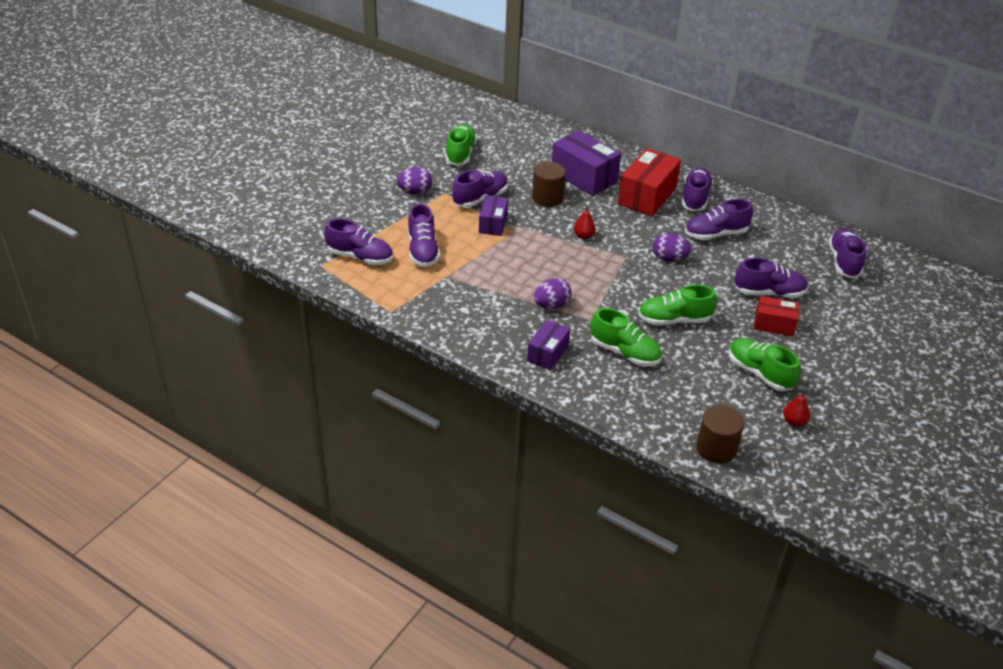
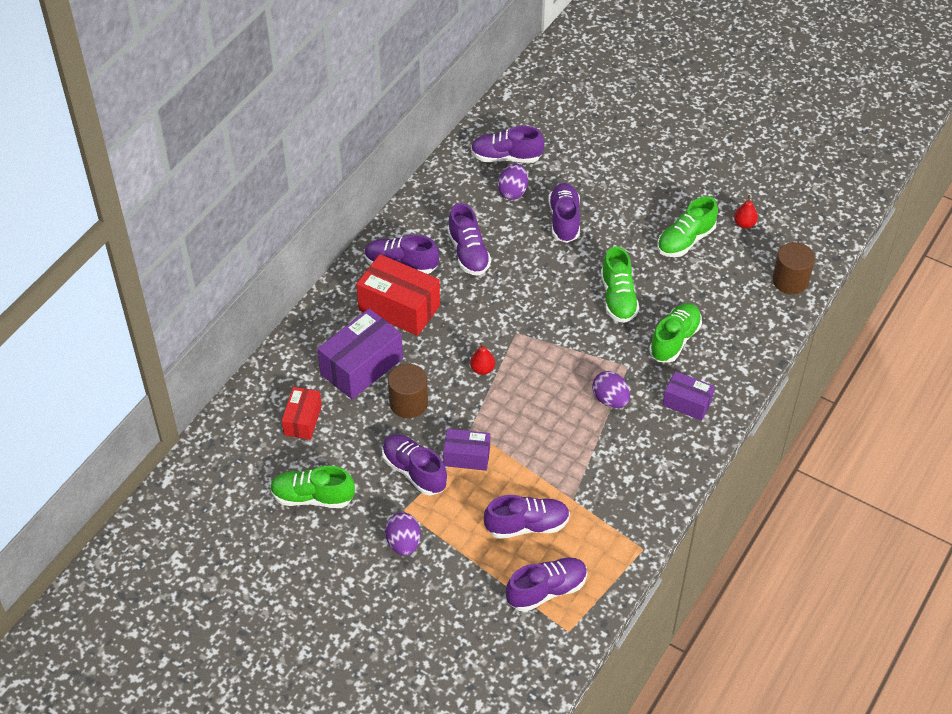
camera: 90 degrees left, 10 degrees up
purple shoe [324,218,393,265] -> purple shoe turned 45 degrees clockwise [506,558,587,612]
purple egg [653,233,691,262] -> purple egg moved to [498,164,528,200]
red box [754,296,799,336] -> red box moved to [282,387,322,440]

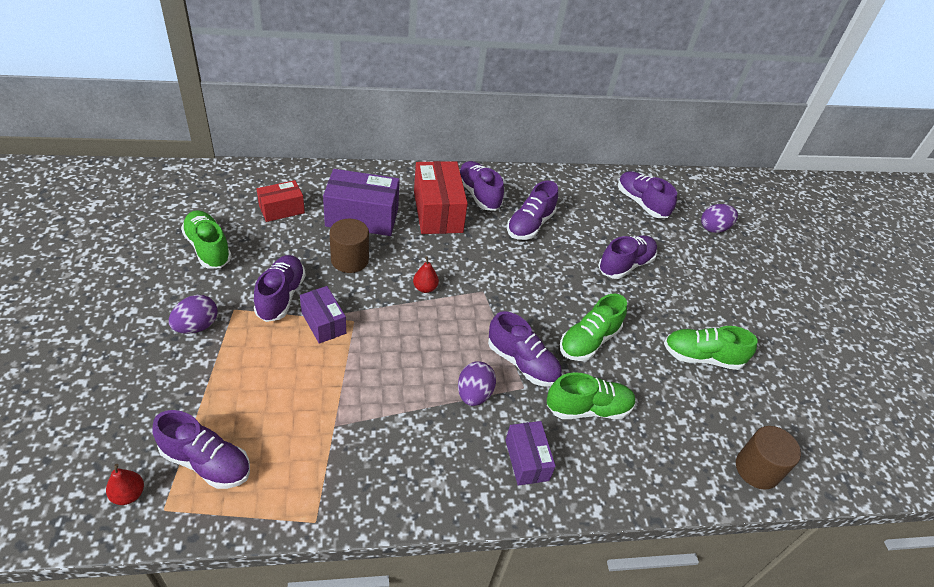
camera: 45 degrees right, 5 degrees down
purple shoe [484,495,570,539] -> purple shoe moved to [488,311,562,387]
purple egg [498,164,528,200] -> purple egg moved to [701,204,738,233]
red pear [734,195,758,229] -> red pear moved to [106,464,144,505]

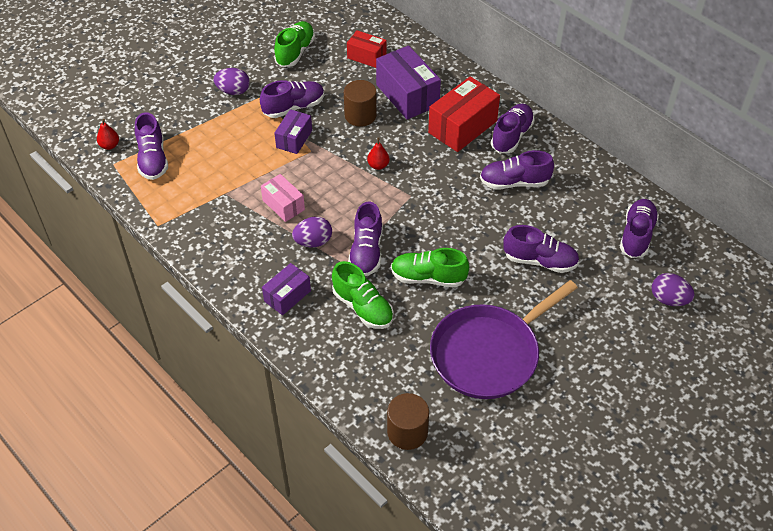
camera: 60 degrees right, 5 degrees up
green shoe [664,326,758,370] -> purple pan [430,280,578,399]
none -> pink box [261,174,305,222]

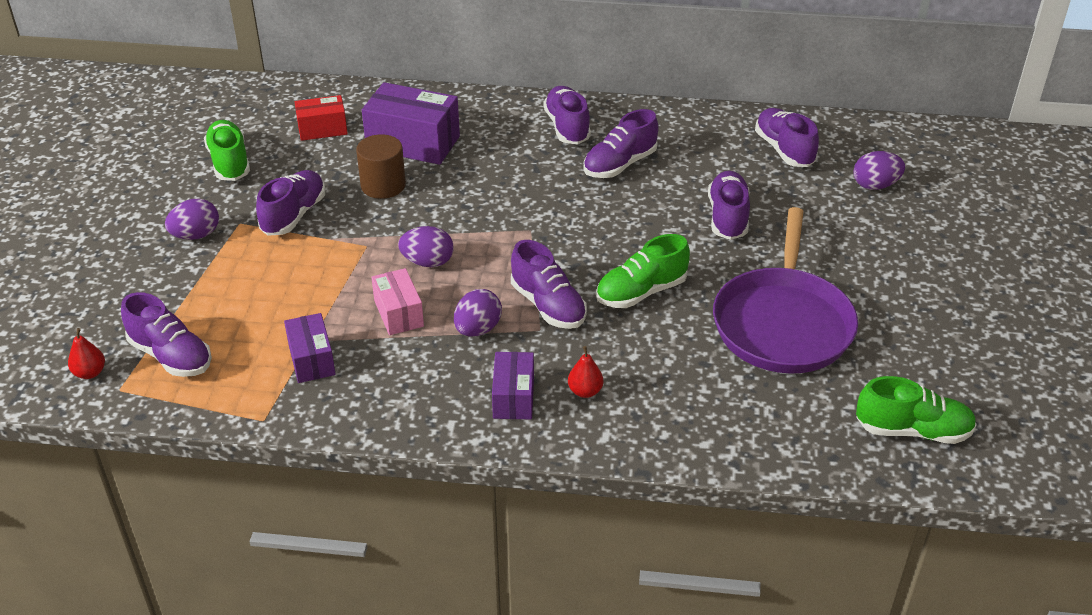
camera: 40 degrees left, 10 degrees down
pink box [261,174,305,222] -> pink box turned 60 degrees clockwise [371,268,424,335]
purple box [274,109,312,154] -> purple box moved to [284,313,336,383]
green shoe [332,261,394,329] -> green shoe moved to [856,376,977,444]
red pear [367,138,390,170] -> red pear moved to [568,346,603,398]
brown cylinder [387,393,429,450] -> none
red box [428,76,500,152] -> none
purple shoe [503,225,579,273] -> purple shoe turned 60 degrees counterclockwise [708,171,750,240]
none -> purple egg [398,226,454,267]

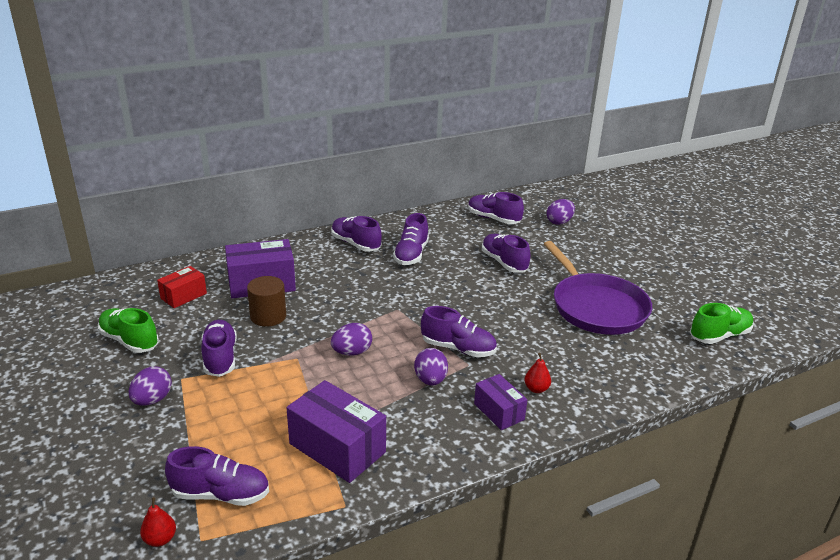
camera: 35 degrees left, 10 degrees down
purple box [284,313,336,383] -> purple box [286,380,386,483], size x1.70
pink box [371,268,424,335] -> none
green shoe [596,234,690,308] -> none

